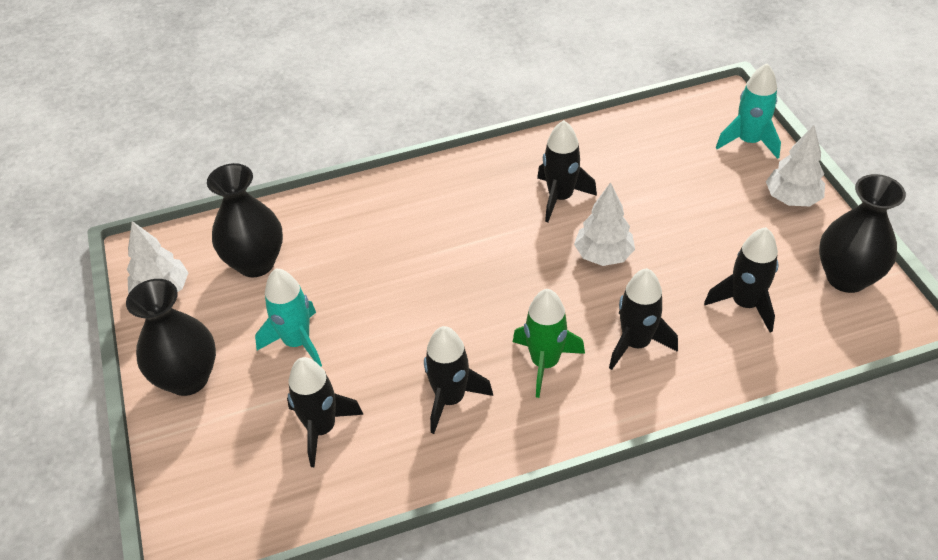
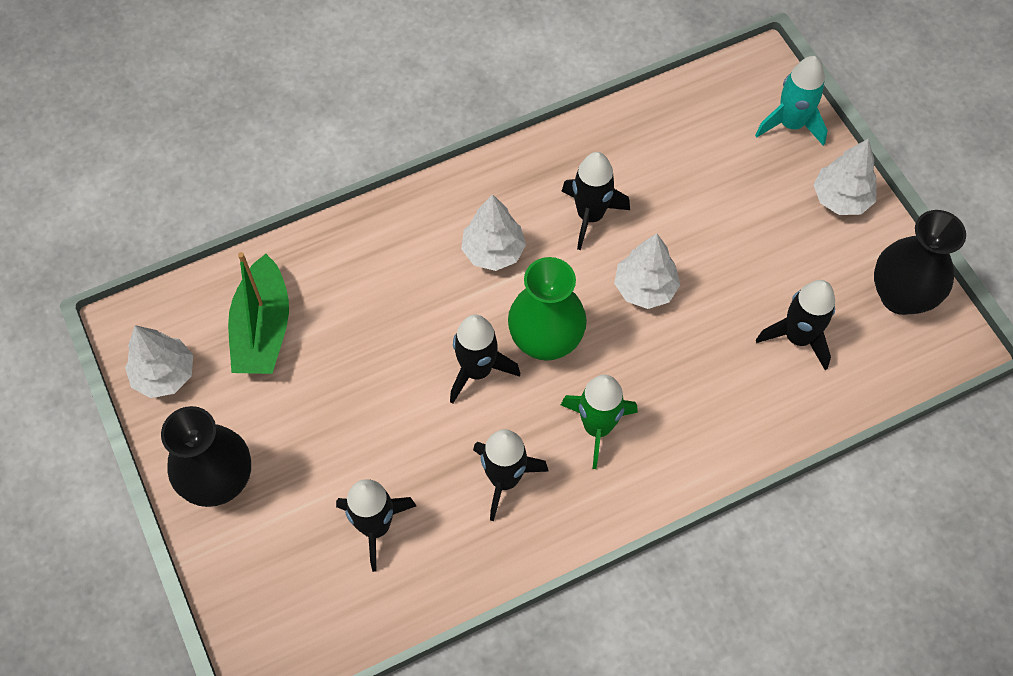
camera: 10 degrees left, 15 degrees up
black vase [207,163,283,277] -> green boat [228,252,289,374]
turquoise rocket [255,268,322,367] -> none
black rocket [609,268,678,370] -> black rocket moved to [450,315,520,404]
none -> white tree [461,194,526,271]
none -> green vase [508,257,587,361]

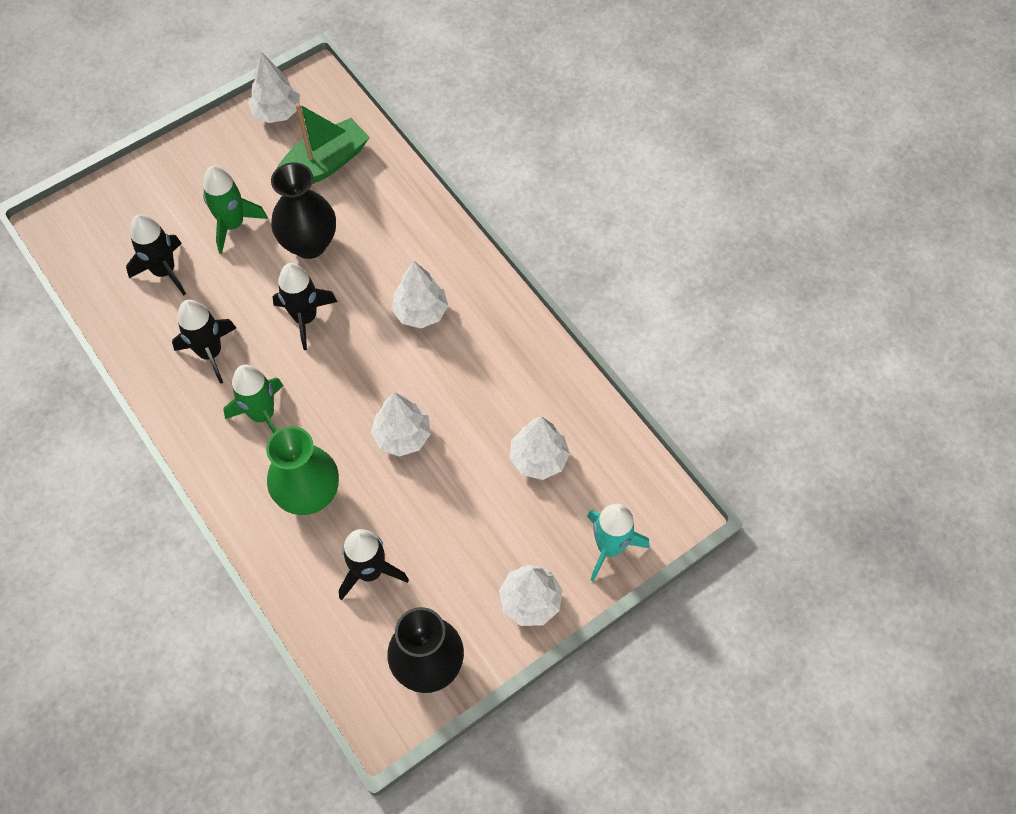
camera: 80 degrees right, 0 degrees up
black vase [161,406,251,507] -> black vase moved to [271,162,336,259]
green boat [228,252,289,374] -> green boat turned 150 degrees clockwise [276,103,370,184]
green vase [508,257,587,361] -> green vase moved to [266,426,339,515]
black rocket [562,152,630,250] -> none
none -> green rocket [203,166,268,254]
none -> white tree [510,416,570,480]

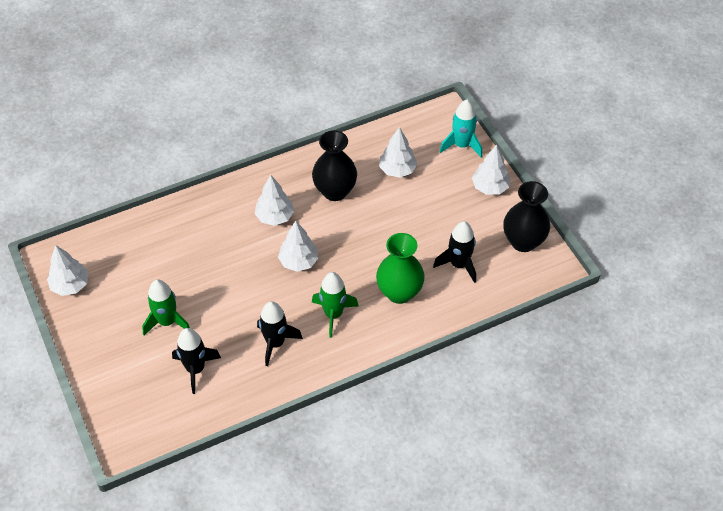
camera: 80 degrees left, 10 degrees down
black vase [271,162,336,259] -> black vase moved to [312,130,357,201]
black rocket [272,263,337,350] -> none
green boat [276,103,370,184] -> none
white tree [371,392,431,457] -> white tree moved to [278,221,319,272]

